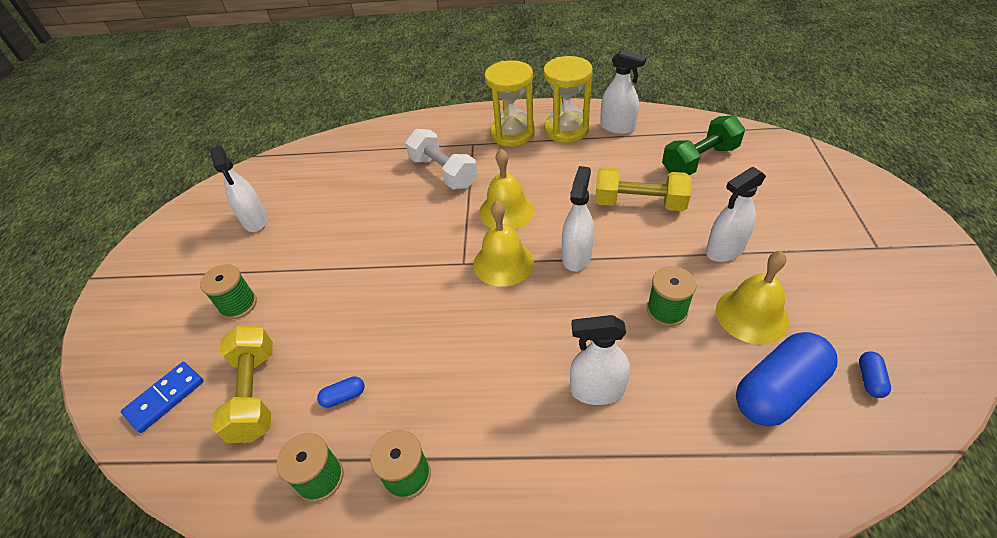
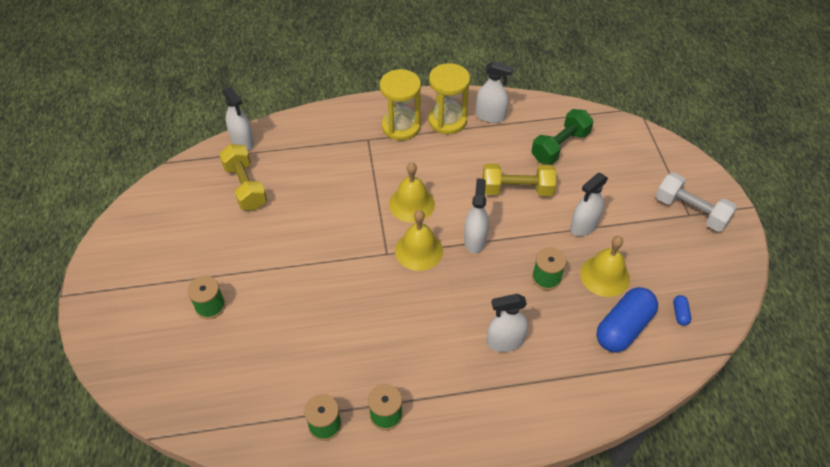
camera: 15 degrees left, 5 degrees up
blue domino [121,362,204,433] -> none
white spray bottle [210,146,268,232] -> white spray bottle moved to [223,86,254,151]
yellow dumbbell [212,325,273,443] -> yellow dumbbell moved to [219,144,267,210]
blue capsule [317,376,364,408] -> none
white dumbbell [405,129,478,189] -> white dumbbell moved to [656,172,737,232]

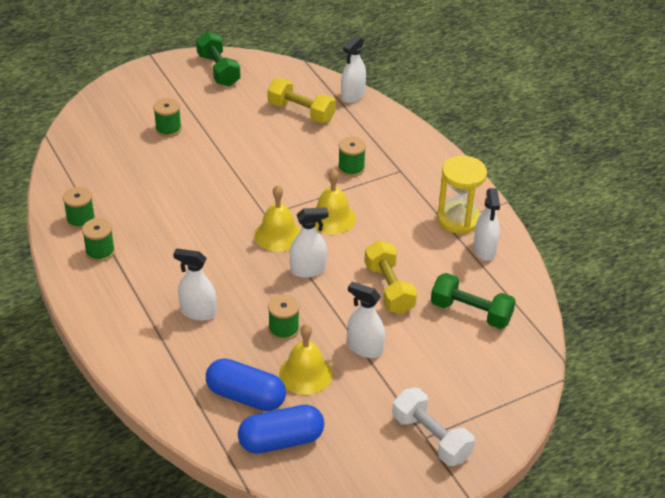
camera: 70 degrees right, 10 degrees down
yellow dumbbell [219,144,267,210] -> yellow dumbbell turned 75 degrees clockwise [267,78,336,123]
yellow hourglass [380,69,421,141] -> none
white spray bottle [487,294,528,352] -> white spray bottle turned 45 degrees counterclockwise [173,248,216,321]
white dumbbell [656,172,737,232] -> white dumbbell turned 60 degrees counterclockwise [392,388,475,466]
blue capsule [673,295,691,326] -> blue capsule [238,405,324,454], size x2.40
none -> green dumbbell [196,31,241,86]
none -> green spool [338,136,366,177]

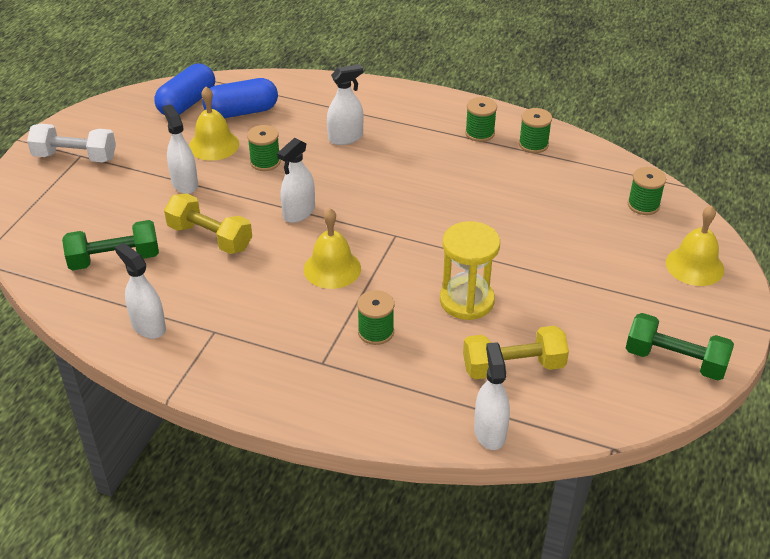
camera: 140 degrees right, 0 degrees up
green spool [153,98,182,137] -> green spool moved to [628,167,666,215]
yellow bell [254,185,301,252] -> yellow bell moved to [666,205,724,286]
white spray bottle [347,282,385,358] -> white spray bottle turned 105 degrees counterclockwise [162,104,198,194]
yellow hourglass [437,156,487,234] -> yellow hourglass moved to [440,221,500,320]

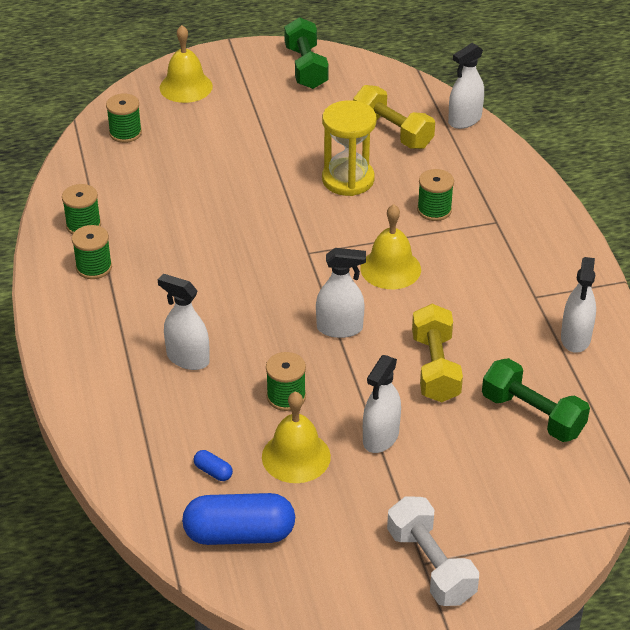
camera: 125 degrees left, 0 degrees up
blue capsule [203,78,278,118] -> blue capsule [194,450,233,481], size x0.42

